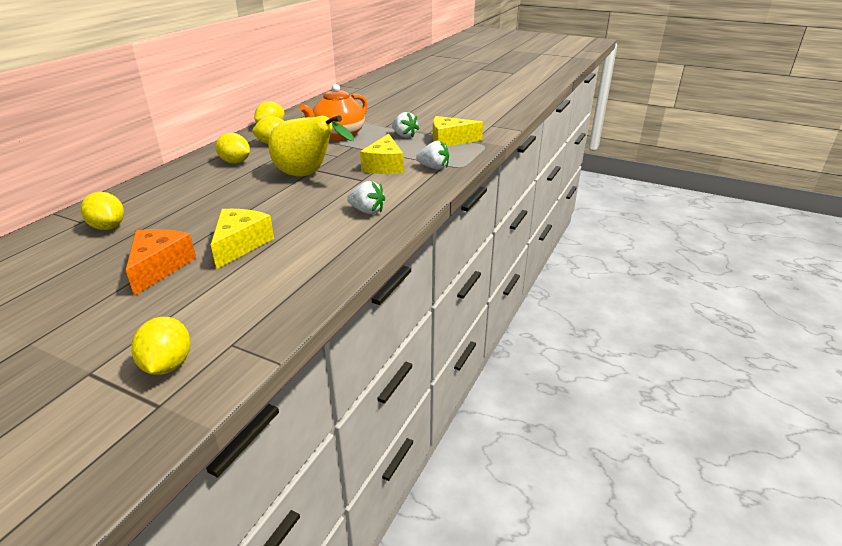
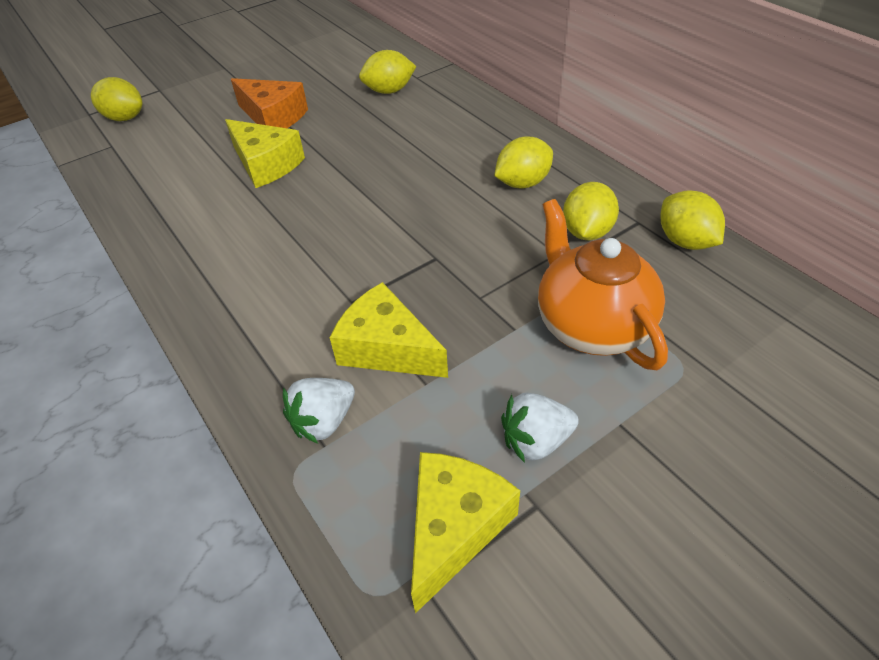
camera: 120 degrees right, 15 degrees up
yellow pear [268,115,354,176] -> none
white strawberry [347,181,385,214] -> none

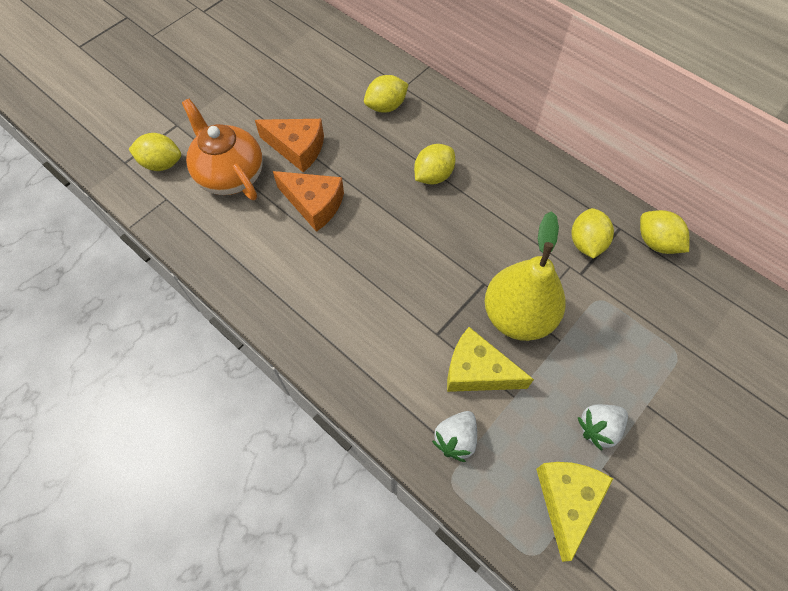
camera: 15 degrees left, 15 degrees up
yellow cheese [225,119,305,188] -> orange cheese [273,171,344,232]
yellow lemon [494,137,553,188] -> yellow lemon moved to [414,144,455,184]
orange teapot [538,199,668,370] -> orange teapot moved to [182,99,263,200]
none -> yellow pear [485,211,566,341]

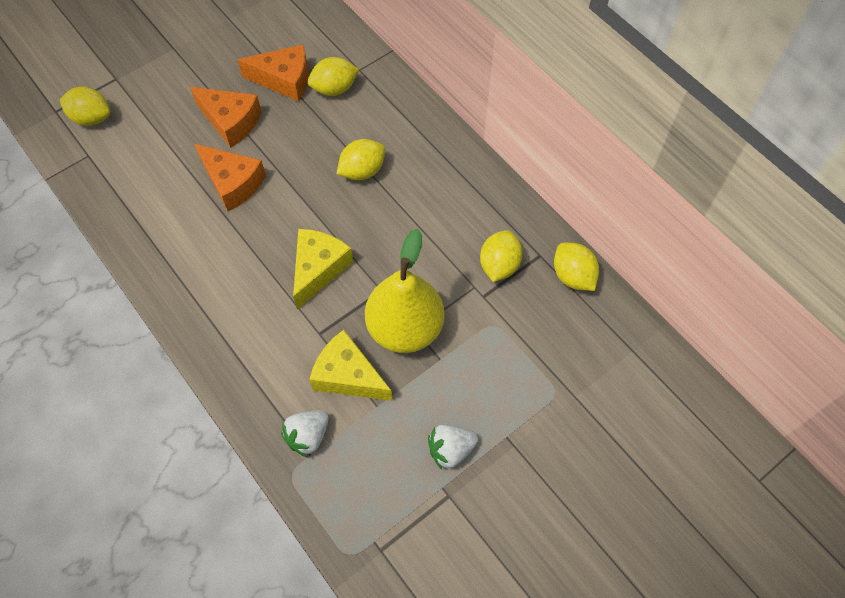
camera: 10 degrees right, 0 degrees up
orange teapot [182,99,263,200] -> none
yellow cheese [536,462,613,562] -> yellow cheese moved to [293,229,353,309]
none -> orange cheese [238,44,308,101]

